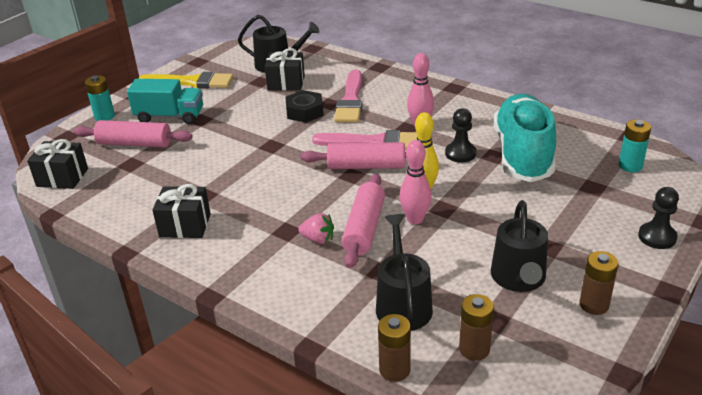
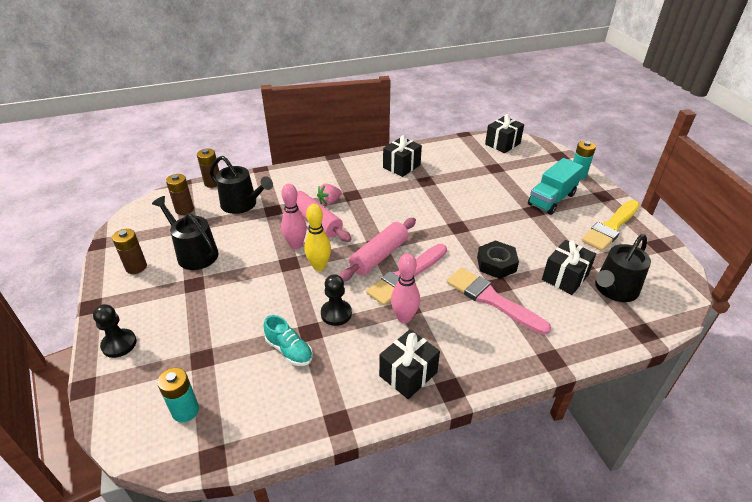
camera: 125 degrees right, 5 degrees up
pink rolling pin [74,120,193,148] -> none
turquoise shoe [494,94,556,182] -> turquoise shoe [263,315,313,366], size x0.43
none -> black gift [379,329,440,399]

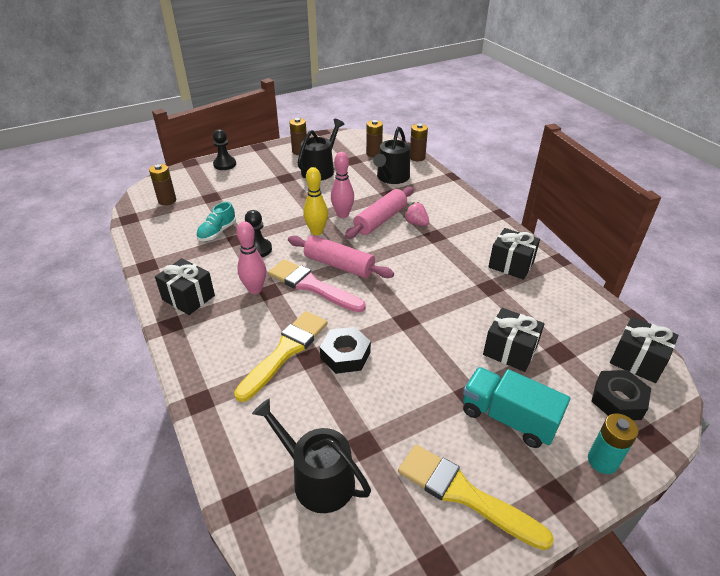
camera: 80 degrees right, 0 degrees up
turquoise battery [157,368,199,422] -> brown battery [149,164,176,206]
pink brush [447,268,551,335] -> yellow brush [234,311,328,402]
black gift [542,240,596,295] -> black gift moved to [483,308,545,372]
none -> black nut [591,370,651,420]

